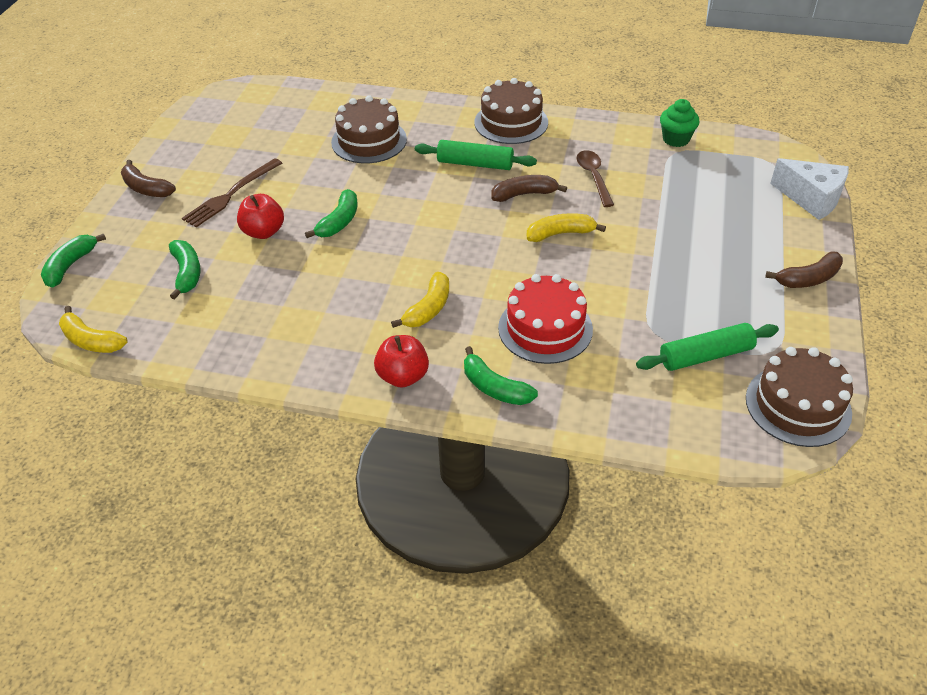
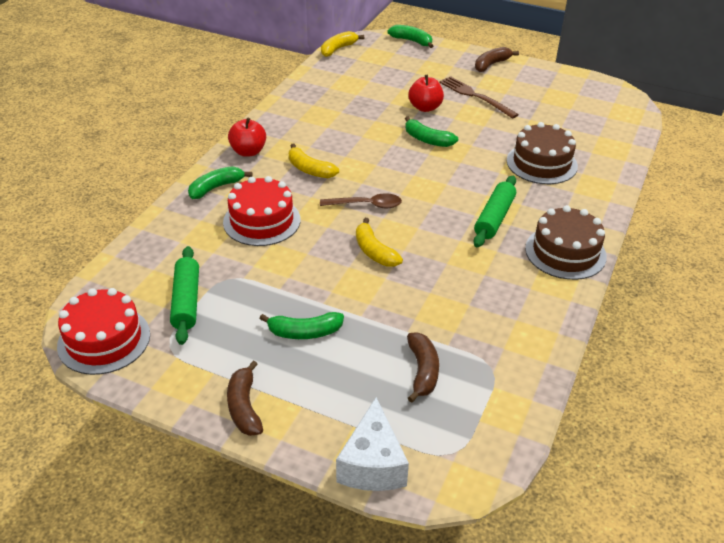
camera: 100 degrees right, 5 degrees down
green banana [169,240,201,300] -> green banana moved to [259,312,344,339]
brown banana [491,175,567,202] -> brown banana moved to [407,332,439,403]
yellow banana [527,213,606,242] -> yellow banana turned 150 degrees clockwise [356,218,403,267]
brown spoon [577,150,614,207] -> brown spoon moved to [320,193,402,208]
green cupcake [660,99,699,147] -> none
brown cake [746,347,853,447] -> red cake [57,288,150,375]
white cheese [770,158,849,220] -> white cheese turned 45 degrees counterclockwise [336,397,409,491]

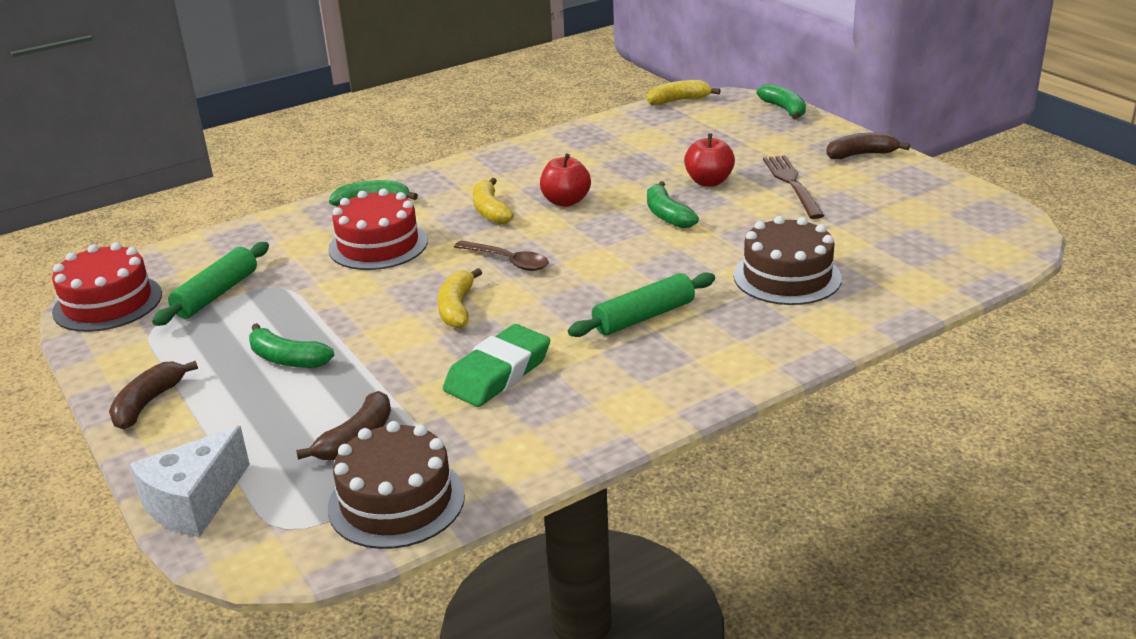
camera: 35 degrees right, 10 degrees down
red apple [228,118,266,157] -> red apple moved to [540,153,591,207]
brown cake [525,205,607,280] -> brown cake moved to [328,421,465,549]
none -> green eraser [443,324,550,407]

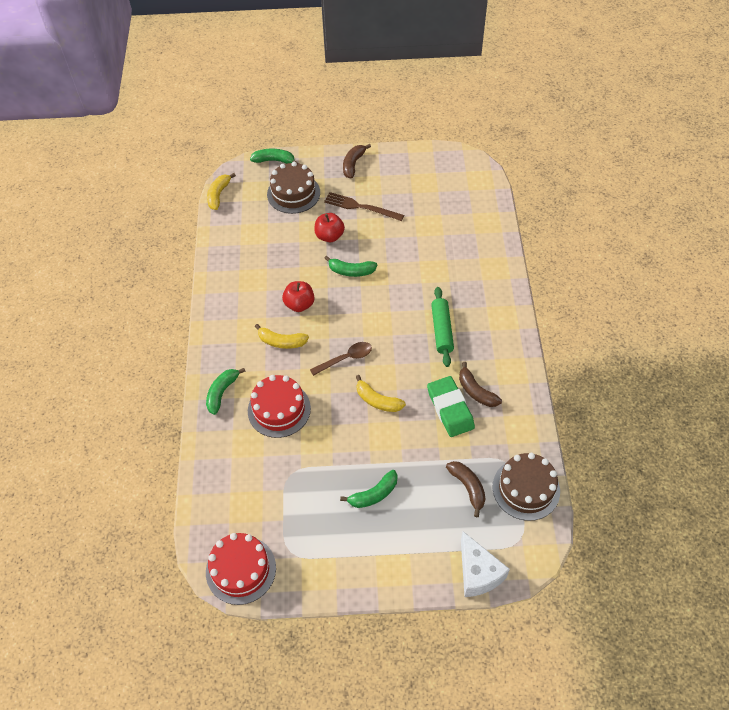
camera: 60 degrees left, 25 degrees up
brown banana [109,361,198,429] -> brown banana moved to [459,362,502,407]
green rolling pin [152,242,269,326] -> none
brown cake [733,216,842,305] -> brown cake moved to [267,162,320,214]

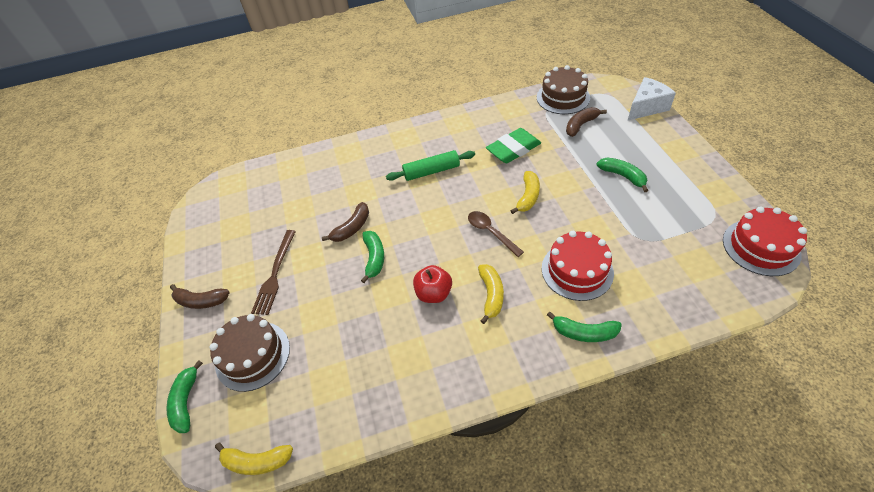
camera: 100 degrees left, 5 degrees down
red apple [314,213,345,242] -> none
brown banana [459,362,502,407] -> brown banana moved to [322,202,369,242]

